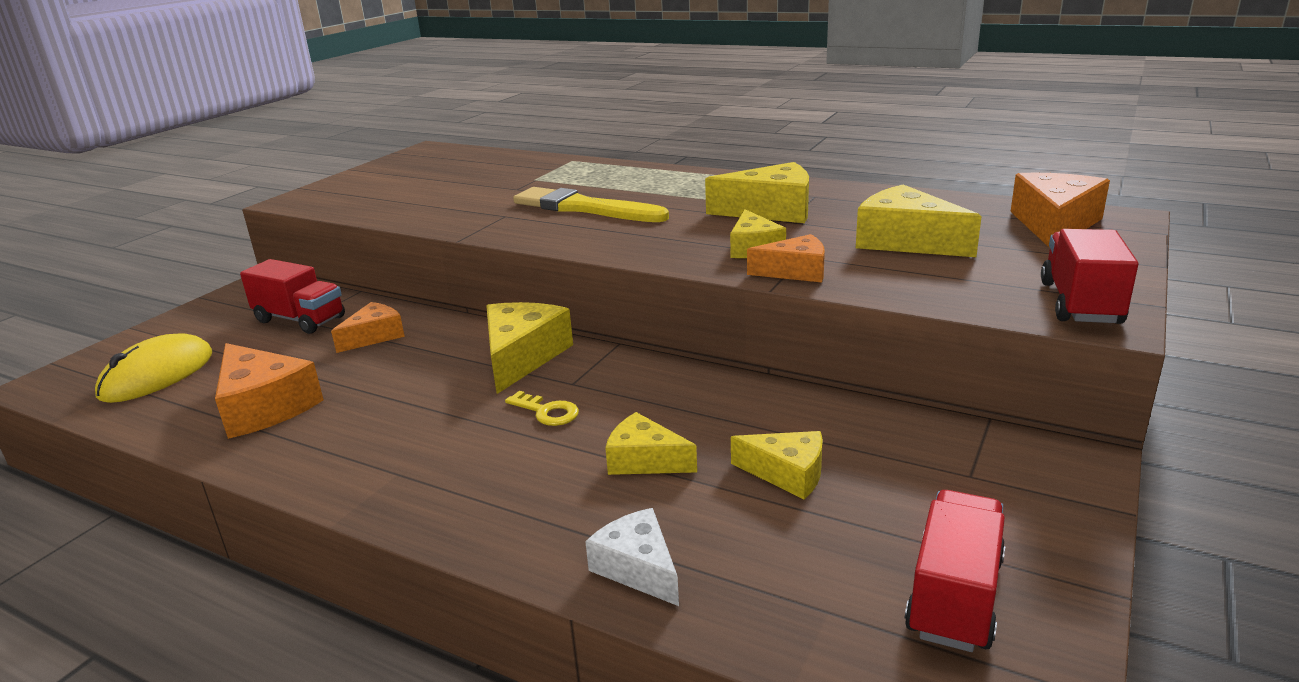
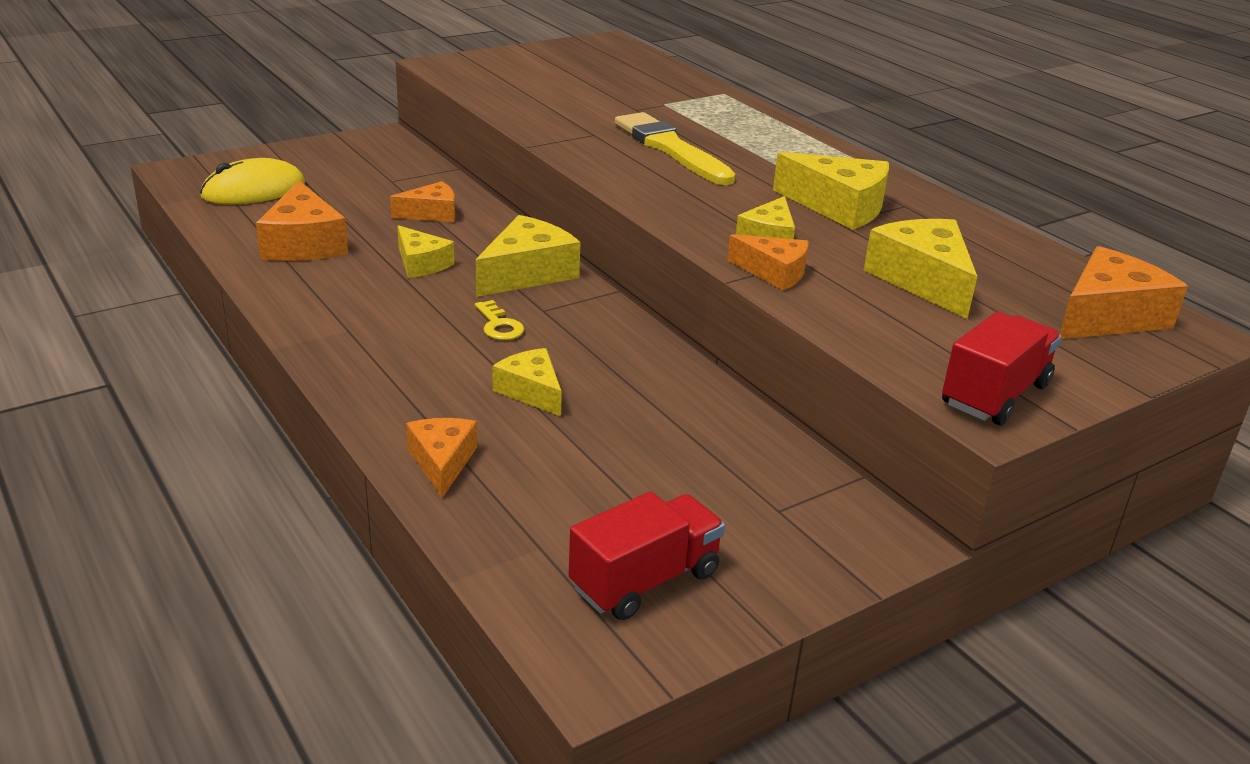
camera: 25 degrees right, 5 degrees up
red truck [240,259,345,334] -> none
white cheese [585,508,679,606] -> orange cheese [406,418,477,498]
yellow cheese [731,431,823,499] -> yellow cheese moved to [397,225,454,278]

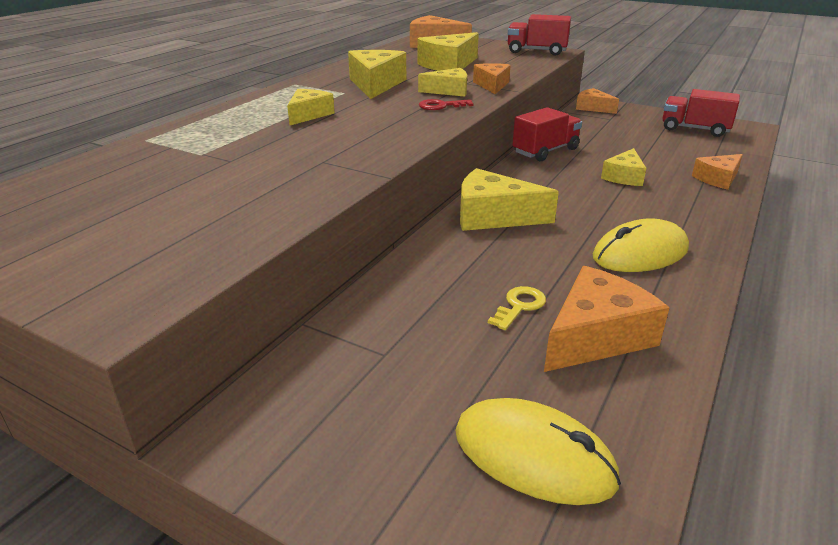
camera: 115 degrees left, 0 degrees up
orange cheese [390,181,455,222] -> orange cheese moved to [576,88,619,114]
yellow cheese [397,225,454,278] -> yellow cheese moved to [287,89,335,125]
yellow key [475,300,524,340] -> yellow key moved to [488,286,546,330]
yellow brush [615,112,735,185] -> none
none -> red key [419,99,474,110]
none -> red truck [513,107,582,161]
none -> yellow mouse [593,218,689,272]

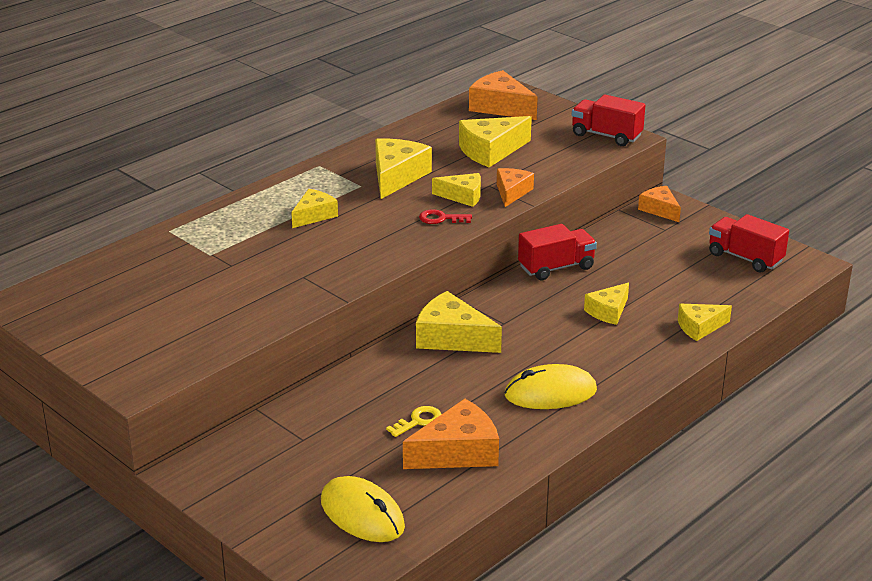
camera: 15 degrees right, 0 degrees up
orange cheese [692,154,743,190] -> yellow cheese [678,304,732,341]

